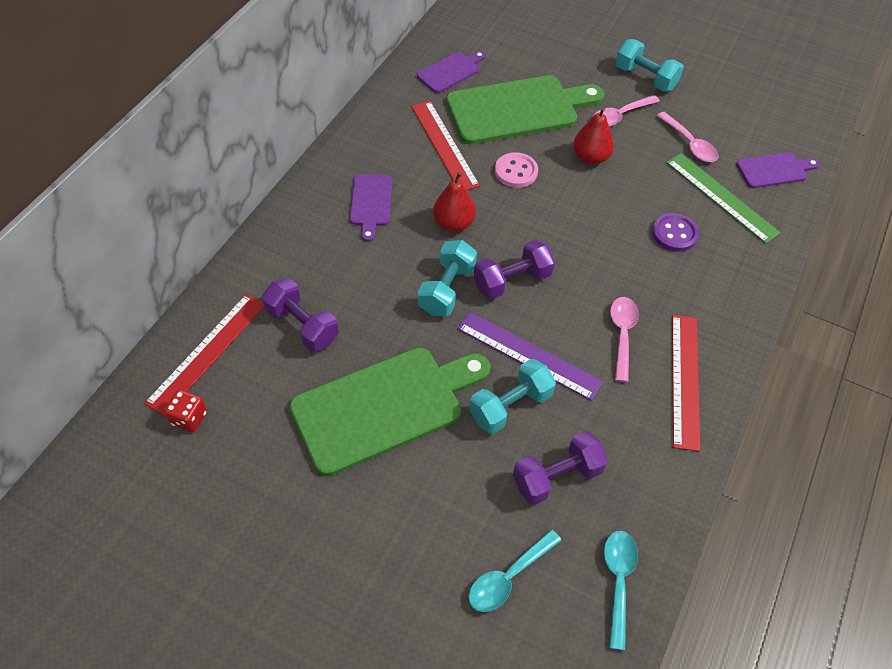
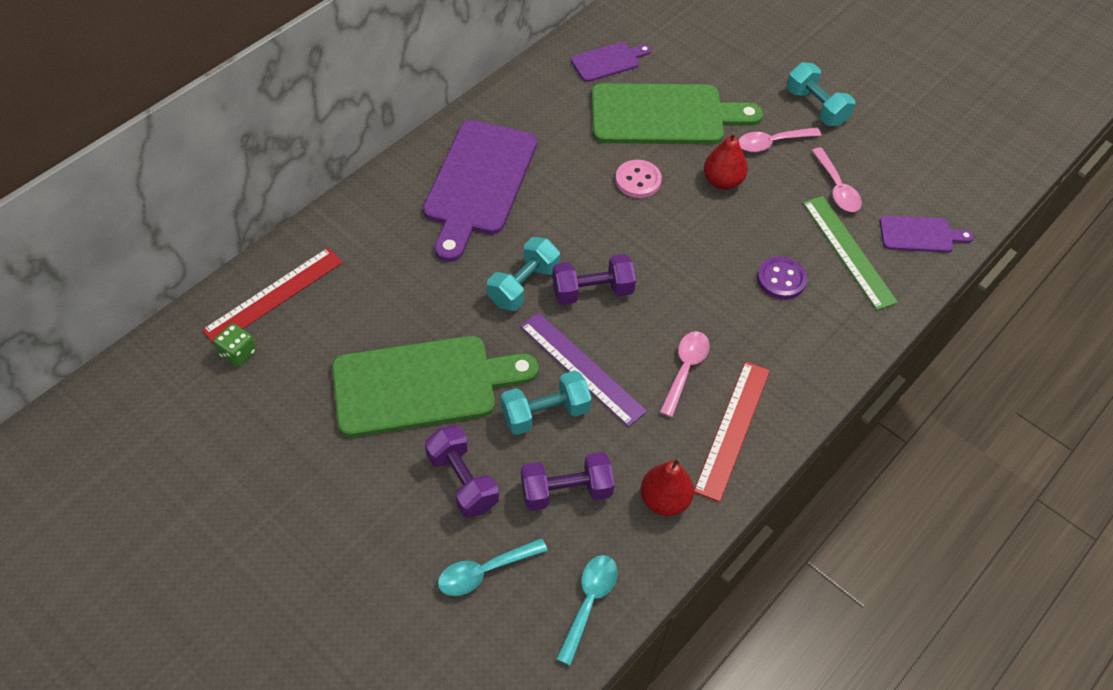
camera: 15 degrees right, 0 degrees up
red dice [164,390,207,432] -> green dice [214,323,256,367]
purple dumbbell [262,278,339,352] -> purple dumbbell moved to [425,426,499,518]
purple cutting board [350,174,393,242] -> purple cutting board [423,120,537,262], size x2.01
red ruler [411,101,480,190] -> none
red pear [433,172,476,232] -> red pear moved to [641,458,694,516]

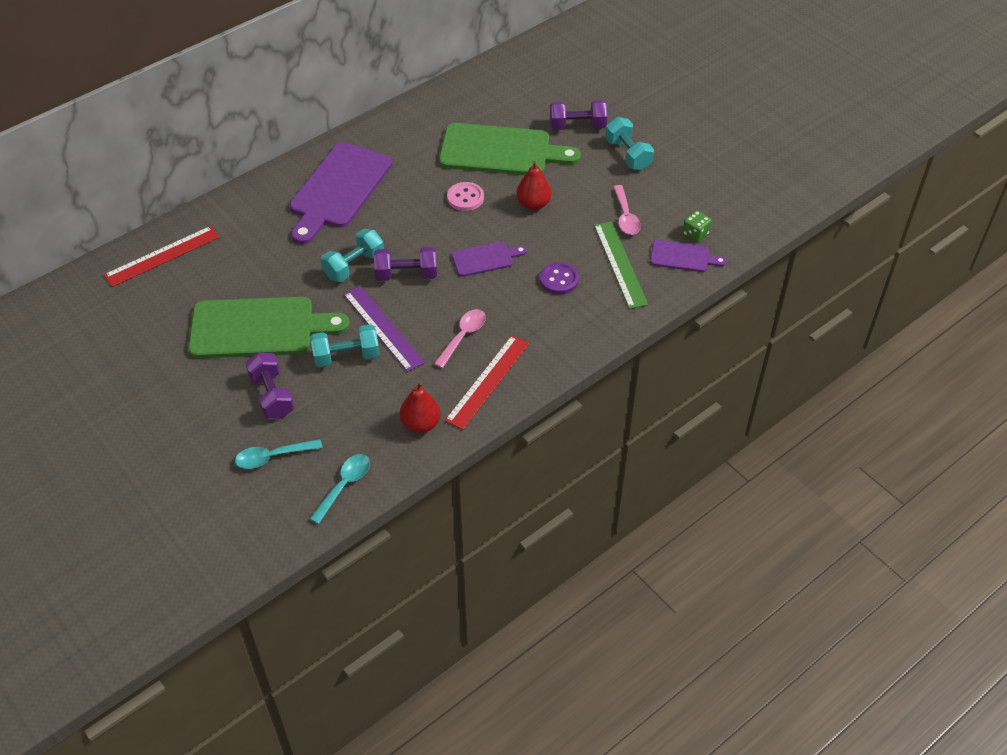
camera: 10 degrees right, 5 degrees down
green dice [214,323,256,367] -> green dice moved to [682,210,712,242]
purple dumbbell [521,452,614,511] -> purple dumbbell moved to [550,100,607,130]
purple cutting board [571,42,651,82] -> purple cutting board moved to [452,242,527,277]
pink spoon [738,127,821,152] -> none

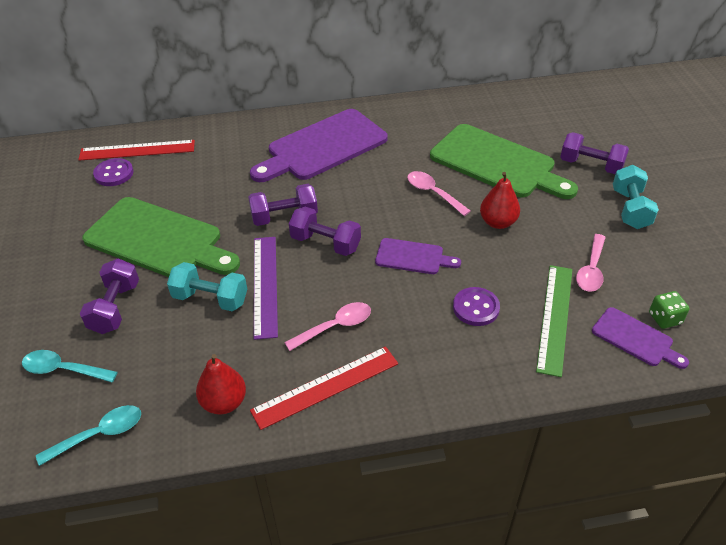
camera: 30 degrees right, 5 degrees down
turquoise dumbbell [321,229,384,282] -> purple dumbbell [248,184,318,226]
pink button [447,182,484,211] -> pink spoon [407,171,471,216]
none -> purple button [93,158,133,186]

